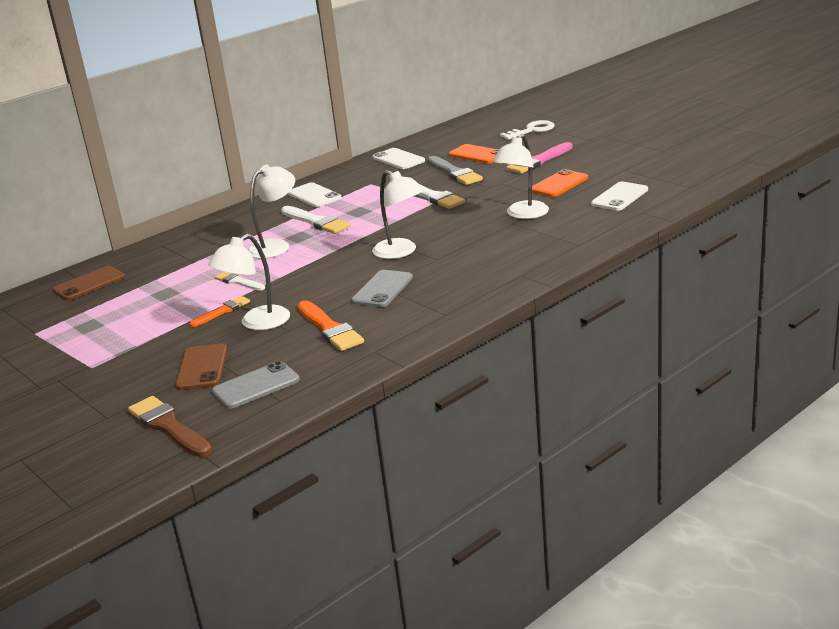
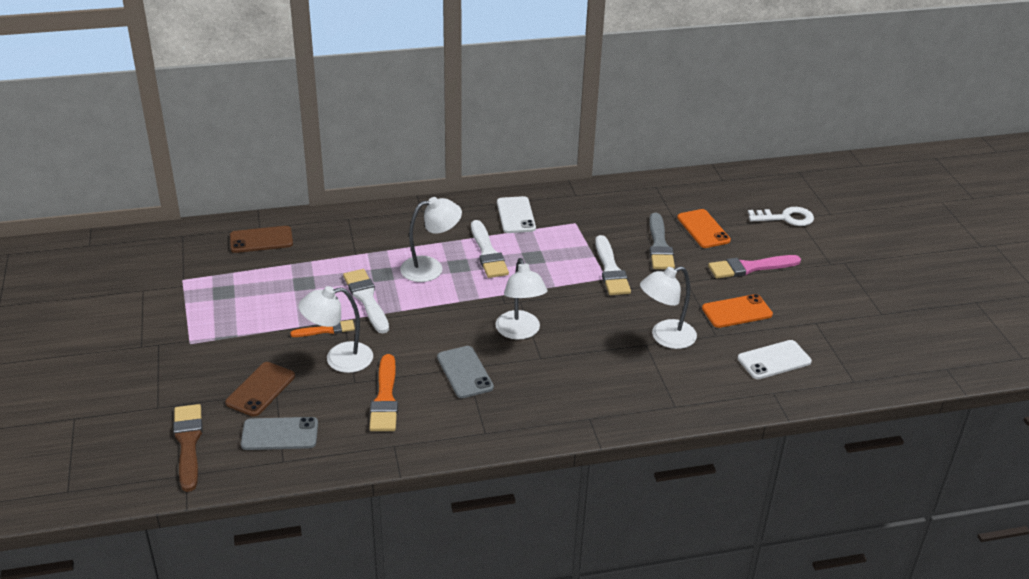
camera: 25 degrees right, 10 degrees up
white brush [214,271,265,291] -> white brush [343,269,389,333], size x1.63
grey phone [351,270,413,307] -> grey phone turned 75 degrees counterclockwise [437,346,494,398]
white phone [373,148,425,169] -> none

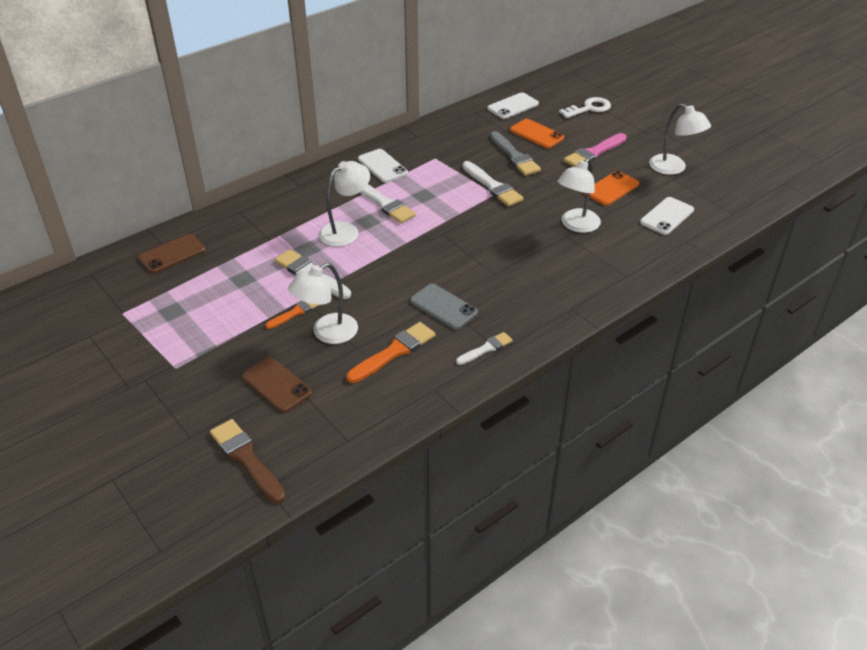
camera: 25 degrees left, 5 degrees up
brown phone [225,362,295,417] -> brown phone turned 45 degrees counterclockwise [242,357,312,413]
grey phone [241,417,318,450] -> none
orange brush [369,354,398,431] -> orange brush turned 105 degrees counterclockwise [346,322,435,383]
white lamp [496,258,547,340] -> white lamp moved to [649,103,711,175]
none -> white brush [456,332,513,365]
none -> white phone [487,92,539,119]

